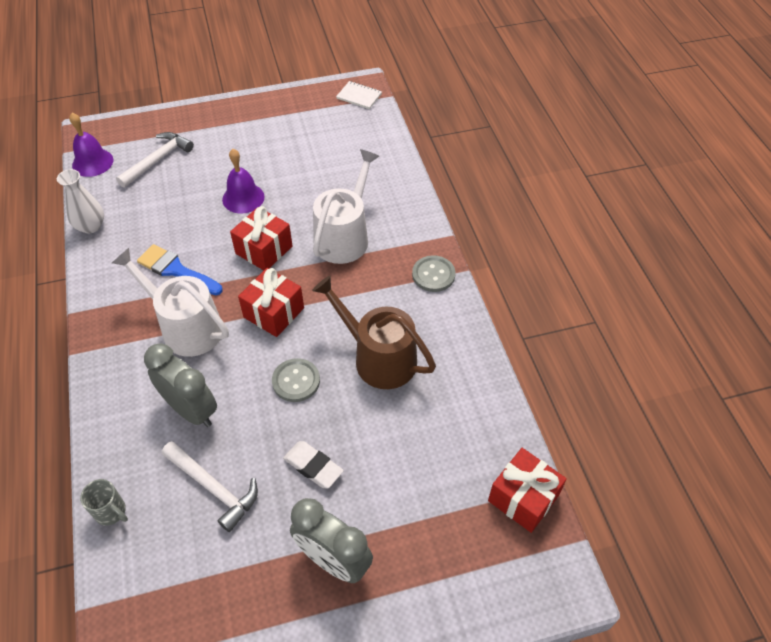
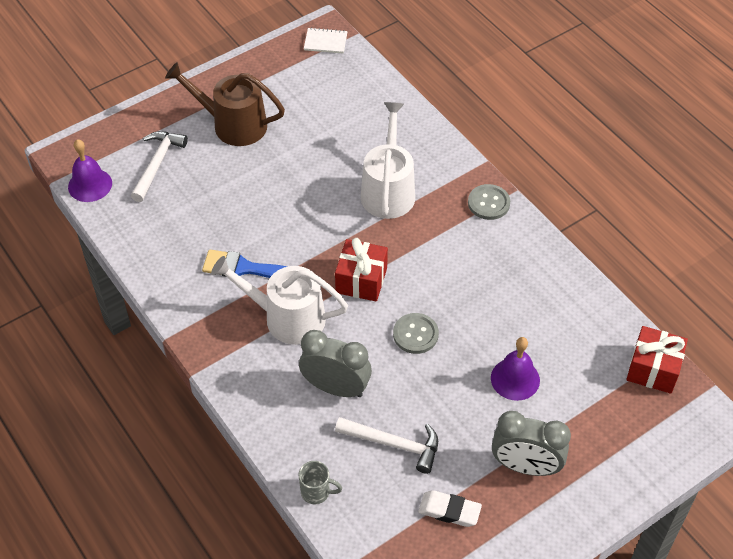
camera: 20 degrees left, 0 degrees up
white vase [57,169,104,233] -> none
purple bell [222,149,264,213] -> purple bell moved to [491,337,540,401]
red gift [230,206,293,270] -> none
white eraser [283,441,344,489] -> white eraser moved to [418,490,482,527]
brown watering can [312,276,436,389] -> brown watering can moved to [165,62,285,146]

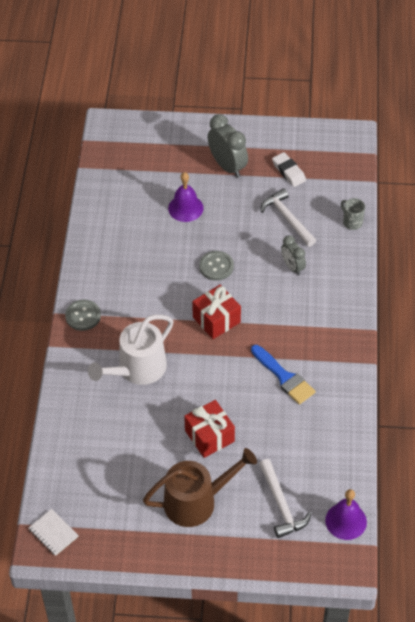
camera: 140 degrees left, 0 degrees up
white hammer [131,131,188,202] -> white hammer turned 75 degrees counterclockwise [259,459,312,538]
brown watering can [165,62,285,146] -> brown watering can turned 75 degrees counterclockwise [143,448,257,527]
white watering can [211,256,348,345] -> none
grey clock [299,330,372,397] -> grey clock [281,235,306,275], size x0.61
red gift [626,326,688,394] -> red gift moved to [184,400,235,458]

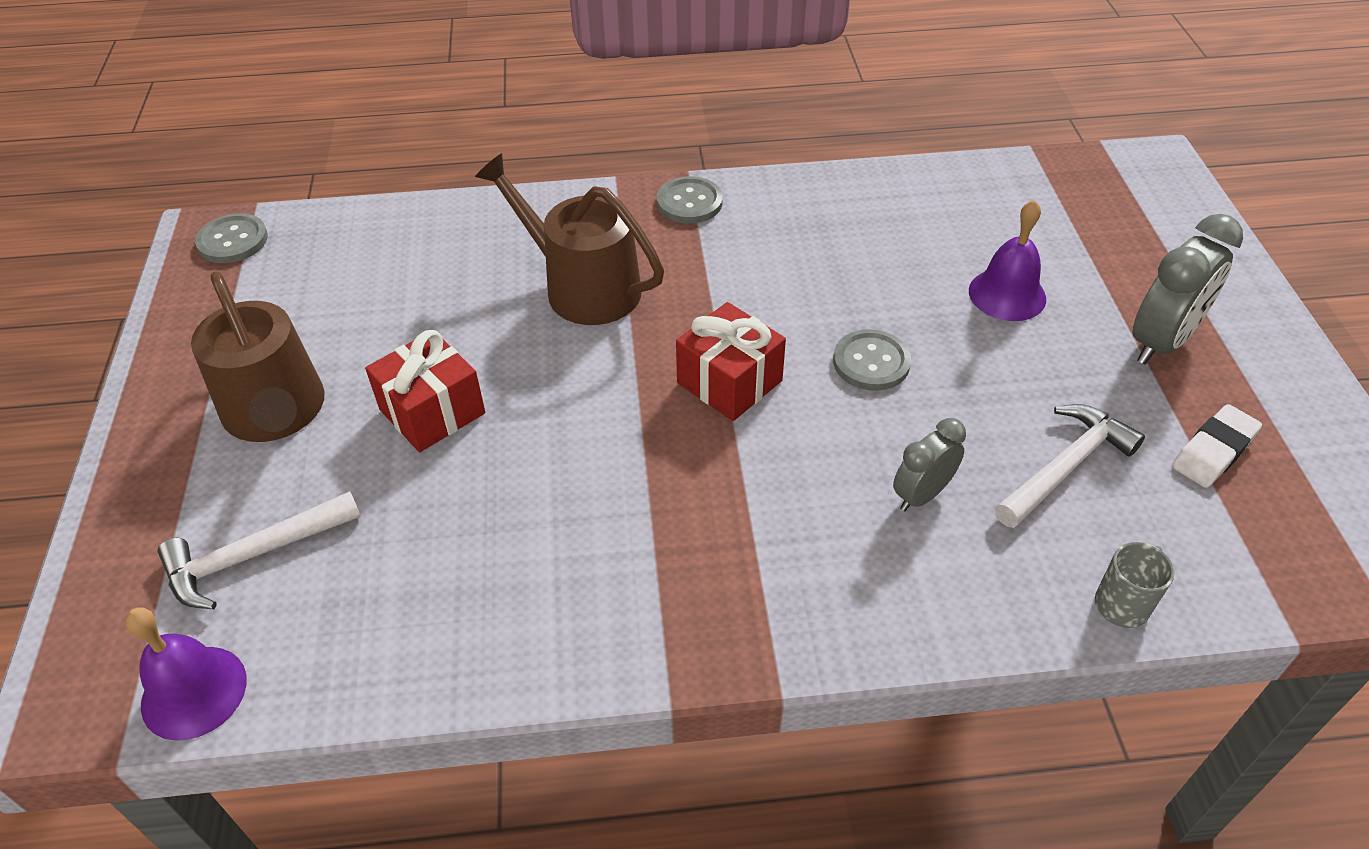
camera: 80 degrees right, 5 degrees down
white notebook [29,509,79,556] -> grey button [195,213,268,263]
white watering can [88,315,173,385] -> brown watering can [475,153,664,325]
blue brush [251,345,316,404] -> none

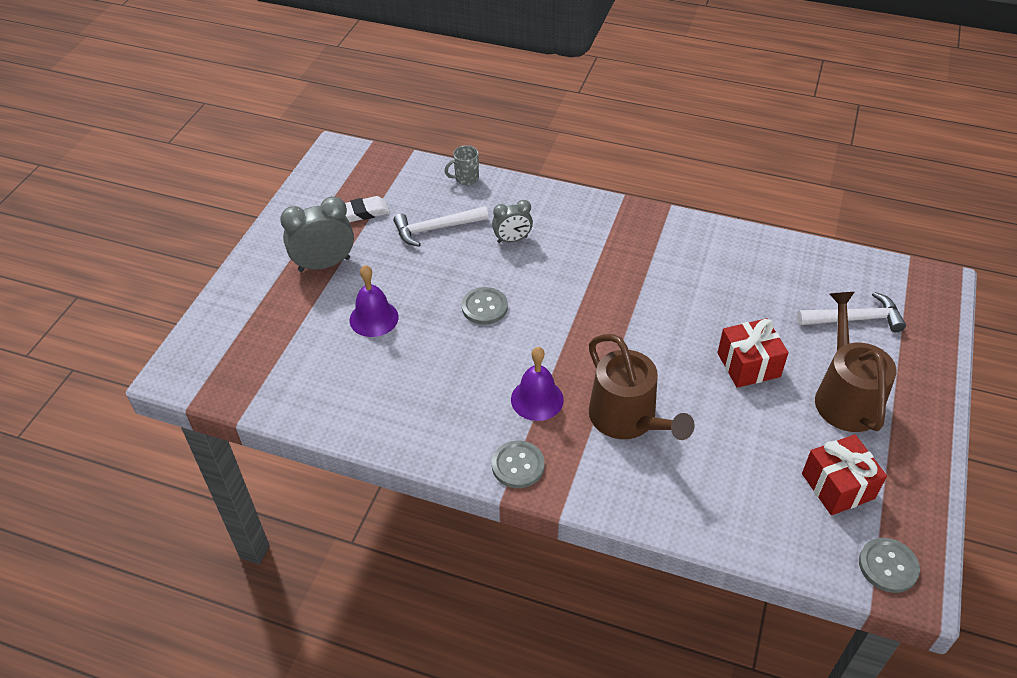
camera: 155 degrees left, 0 degrees up
purple bell [125,608,247,741] -> purple bell moved to [511,347,564,421]
red gift [676,302,786,421] -> red gift moved to [802,434,887,515]

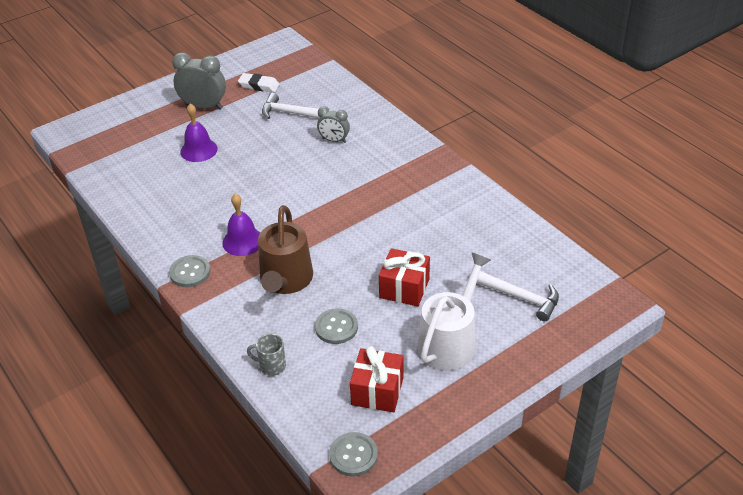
camera: 35 degrees right, 5 degrees down
grey mug [445,145,479,185] -> grey mug moved to [247,334,286,376]
grey button [462,287,508,325] -> grey button moved to [315,308,358,344]
brown watering can [815,292,897,432] -> white watering can [418,252,491,370]

